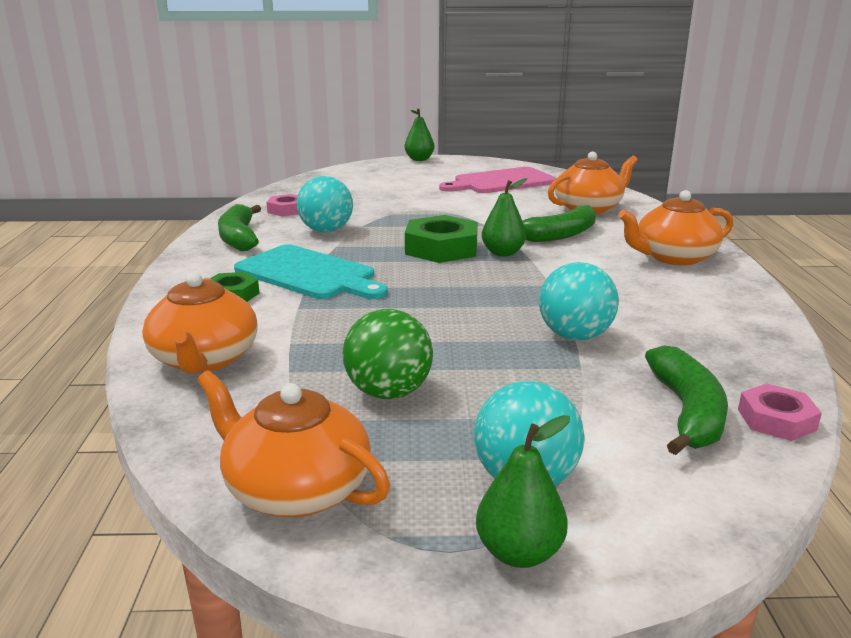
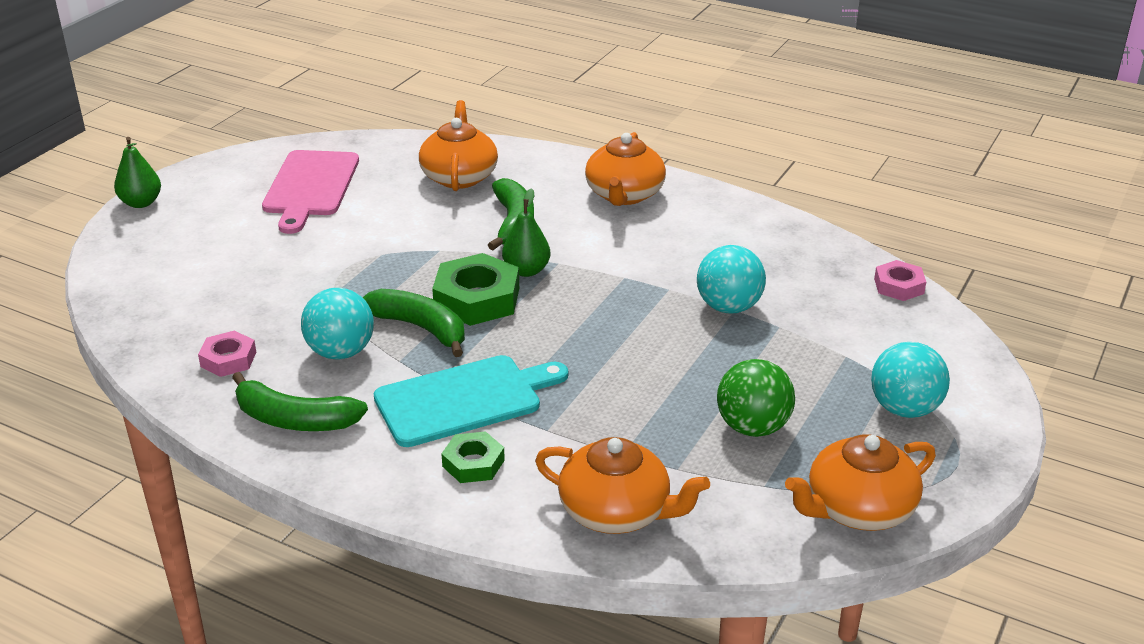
camera: 60 degrees left, 10 degrees up
green pear [476,415,570,568] -> none
green banana [645,346,728,455] -> green banana moved to [363,289,465,357]

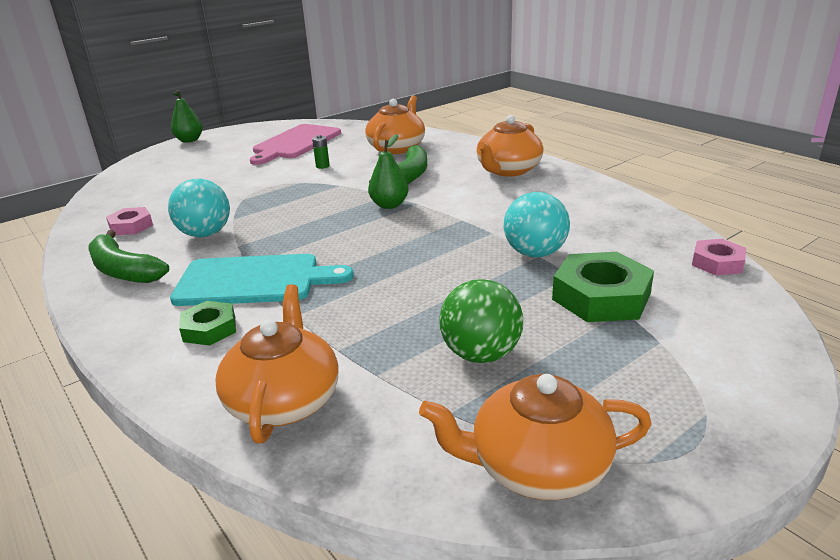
camera: 25 degrees right, 5 degrees down
green banana [363,289,465,357] -> none
green nut [432,253,519,326] -> green nut moved to [552,252,654,322]
orange teapot [535,437,710,534] -> orange teapot turned 135 degrees counterclockwise [215,284,339,443]
turquoise ball [871,342,950,418] -> none
none -> green battery [312,135,330,169]

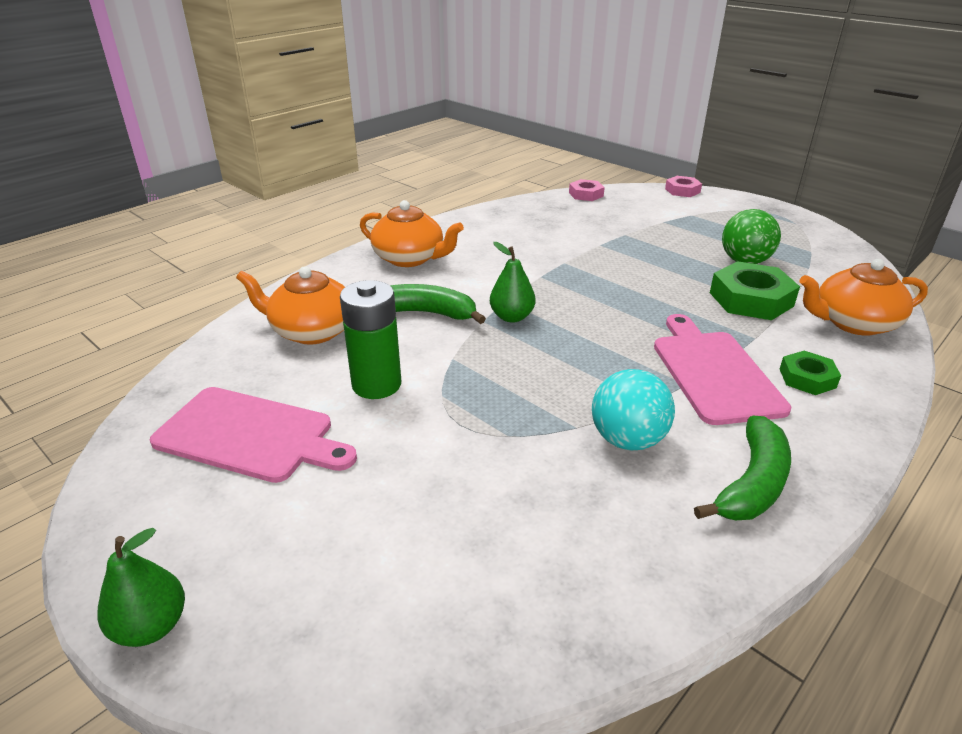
camera: 100 degrees left, 5 degrees up
pink nut [106,207,153,235] -> pink nut moved to [665,176,702,197]
turquoise cutting board [170,254,354,306] -> pink cutting board [654,314,791,425]
green battery [312,135,330,169] -> green battery [340,280,401,399], size x2.35
orange teapot [419,374,652,500] -> none
turquoise ball [504,192,570,257] -> none
green nut [552,252,654,322] -> green nut moved to [710,261,800,320]

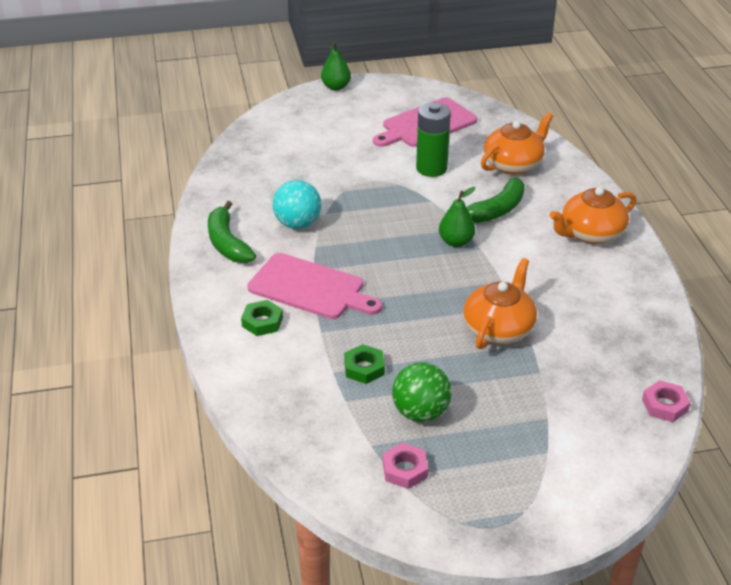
camera: 125 degrees right, 5 degrees up
pink nut [665,176,702,197] -> pink nut moved to [383,443,428,489]
green nut [710,261,800,320] -> green nut [344,344,385,384], size x0.58
orange teapot [800,259,928,336] -> orange teapot moved to [463,258,537,349]

